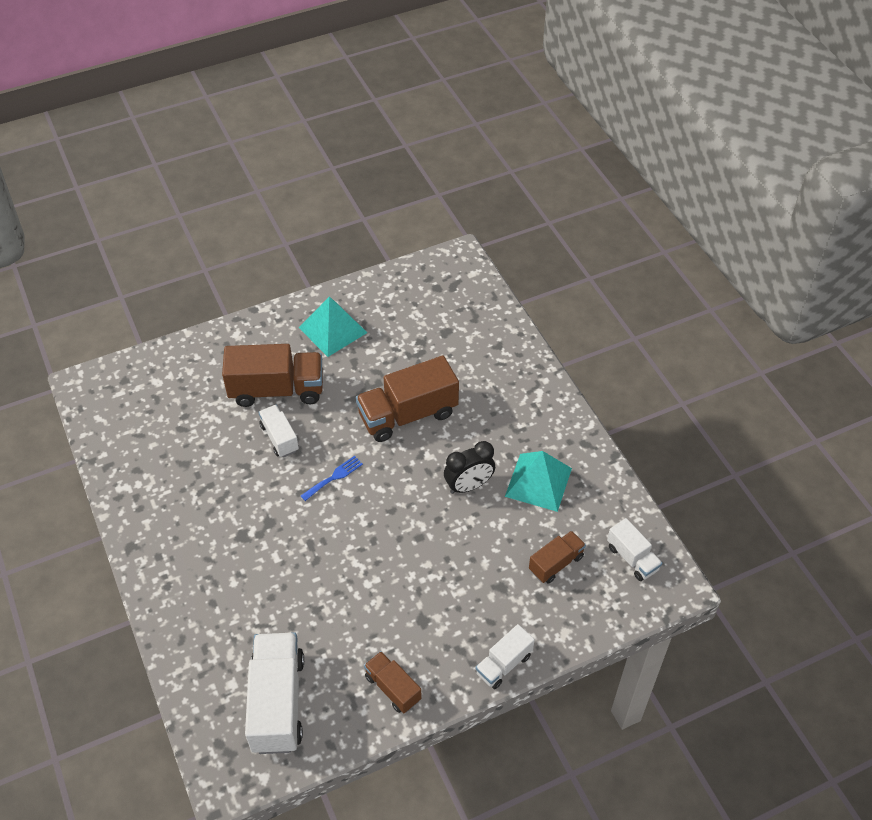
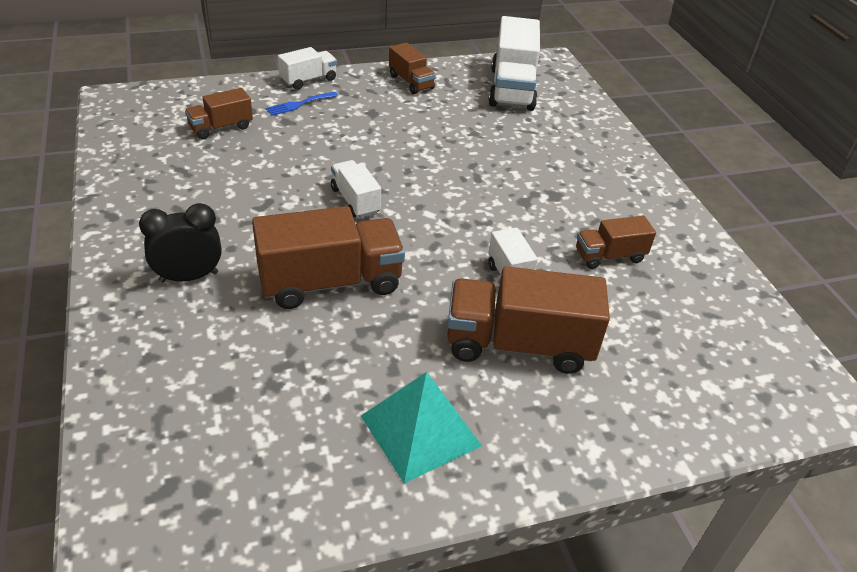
camera: 175 degrees left, 10 degrees down
blue fork [301,456,363,501] -> blue fork moved to [265,92,338,116]
black clock [444,441,495,494] -> black clock moved to [139,203,222,282]
turquoise pyramid [505,451,572,512] -> none
white truck [607,518,662,581] -> white truck moved to [331,160,381,218]
none -> brown truck [576,216,656,269]

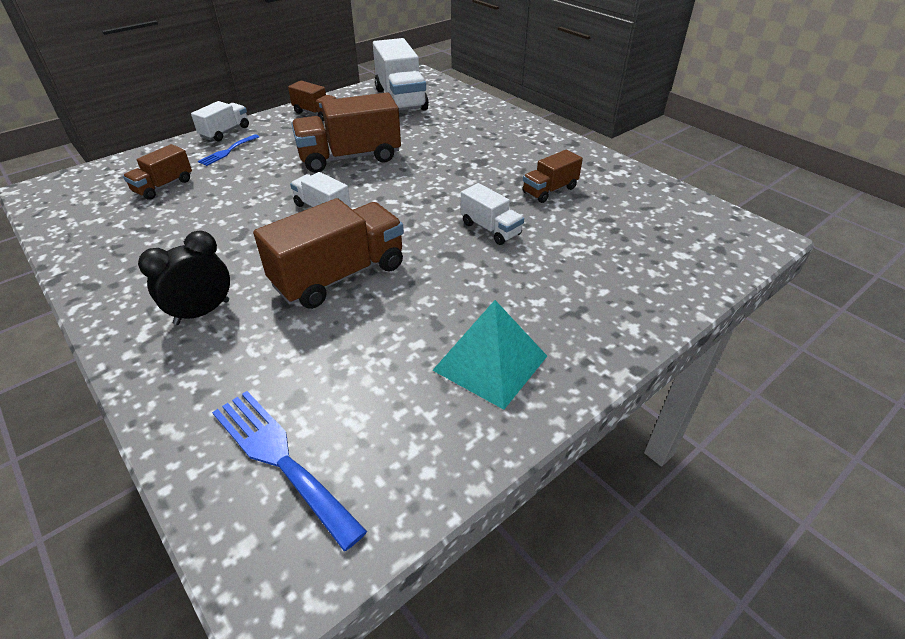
camera: 20 degrees left, 0 degrees up
brown truck [447,266,610,374] -> brown truck moved to [291,92,401,173]
none -> blue fork [212,391,367,551]

